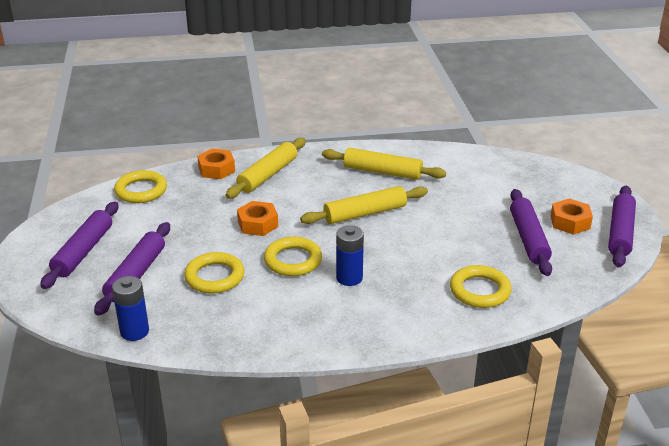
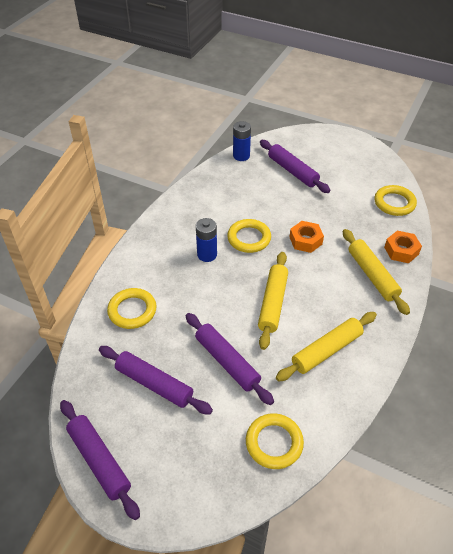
camera: 125 degrees right, 15 degrees up
purple rolling pin [40,202,118,289] -> purple rolling pin moved to [186,313,274,405]
yellow ring [184,252,245,293] -> yellow ring moved to [246,413,304,469]
orange nut [551,198,593,235] -> none

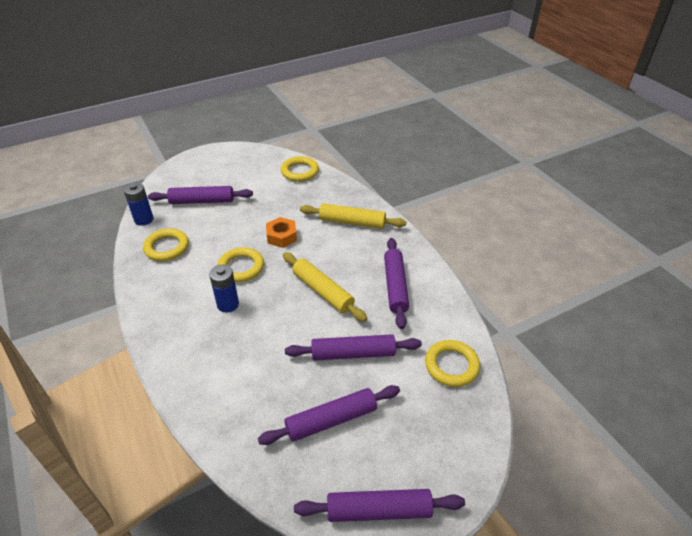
camera: 55 degrees left, 5 degrees down
yellow ring [107,288,157,329] -> yellow ring moved to [143,228,189,261]
yellow rolling pin [276,312,377,382] -> purple rolling pin [384,238,409,329]
orange nut [384,231,422,263] -> none

